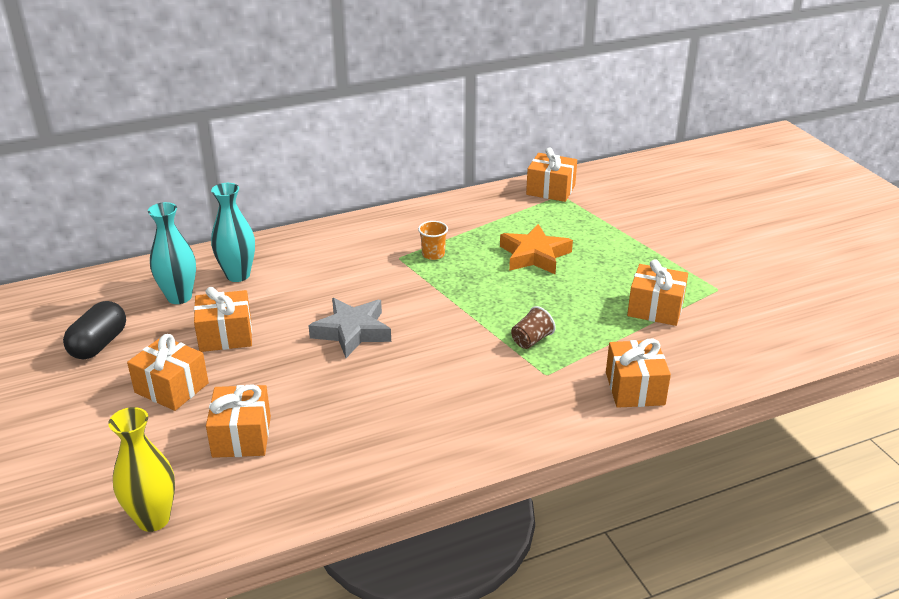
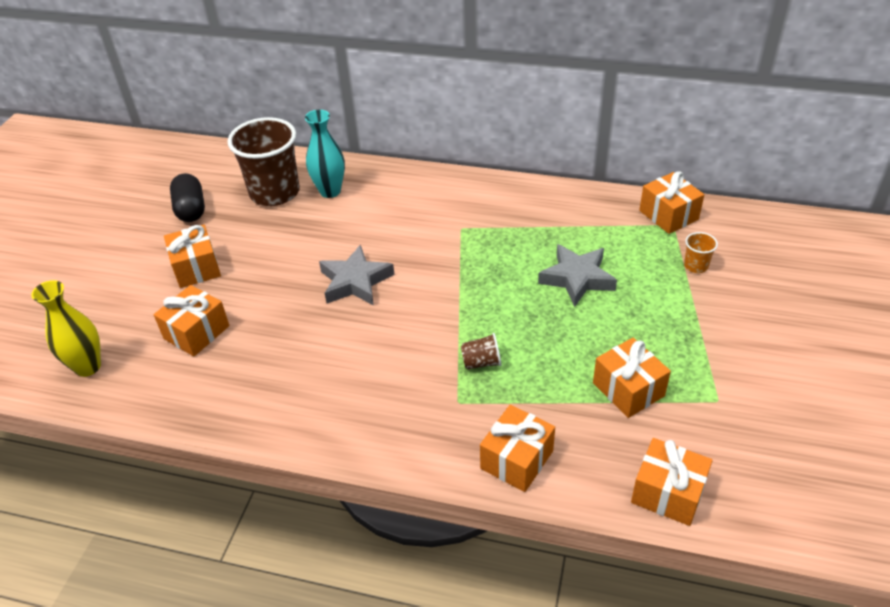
camera: 40 degrees right, 10 degrees up
black capsule [63,301,126,359] -> black capsule turned 75 degrees counterclockwise [170,173,205,222]
turquoise vase [148,202,196,304] -> brown cup [227,117,300,206]
orange gift [194,287,252,352] -> orange gift moved to [631,438,713,526]
orange cup [418,221,448,260] -> orange cup moved to [684,232,718,273]
orange star [500,224,573,274] -> grey star [538,244,617,307]

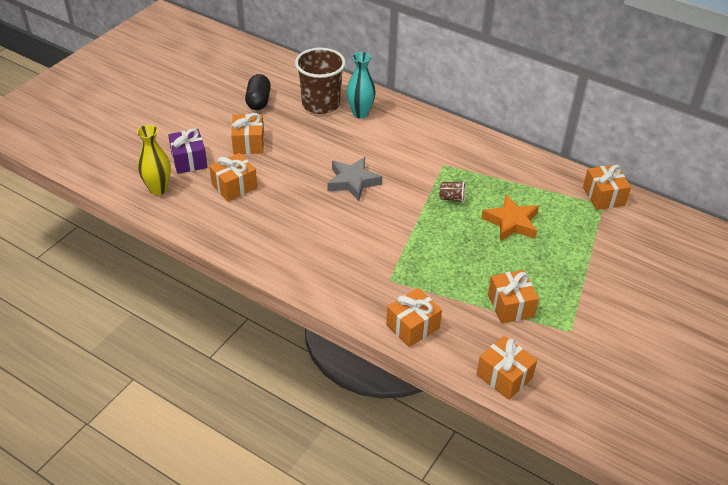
camera: 15 degrees right, 0 degrees up
brown cup [461,333,501,370] -> brown cup moved to [439,180,466,203]
grey star [538,244,617,307] -> orange star [481,194,539,241]
orange cup [684,232,718,273] -> none
none -> purple gift [168,128,208,174]

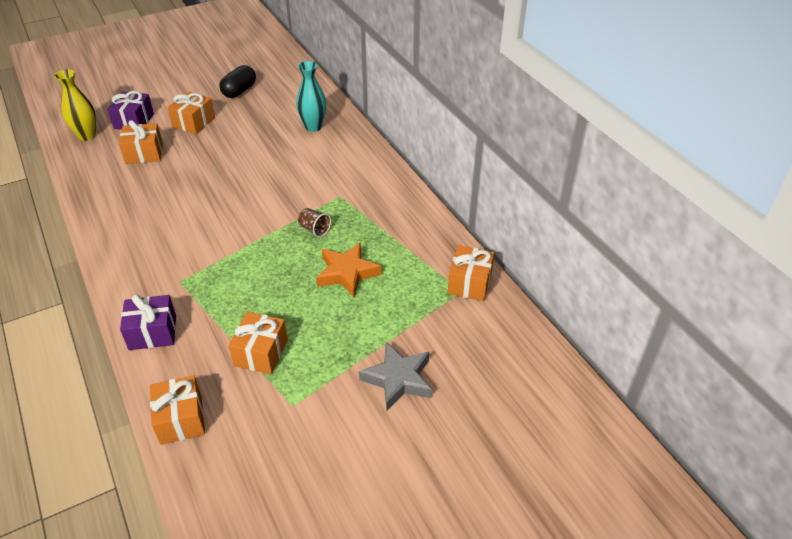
camera: 30 degrees right, 0 degrees up
brown cup [295,48,346,114] -> none
grey star [327,157,382,201] -> grey star moved to [359,342,432,411]
orange gift [386,288,442,347] -> purple gift [120,294,176,350]

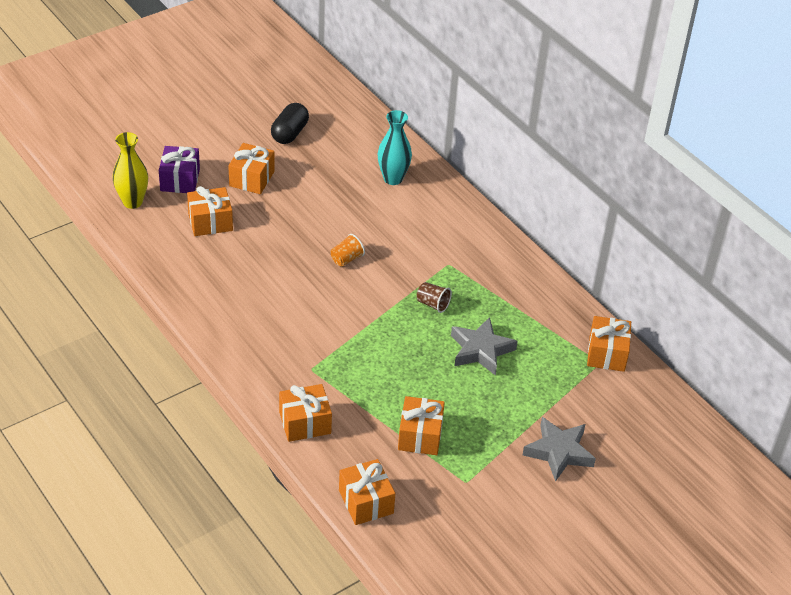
camera: 10 degrees left, 0 degrees up
purple gift [120,294,176,350] -> orange gift [279,384,332,442]
orange star [316,242,381,298] -> grey star [451,317,518,376]
none -> orange cup [331,234,365,267]

